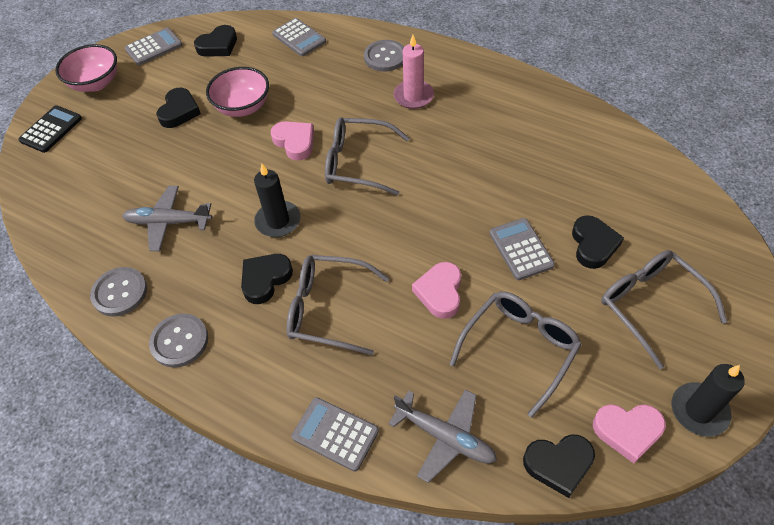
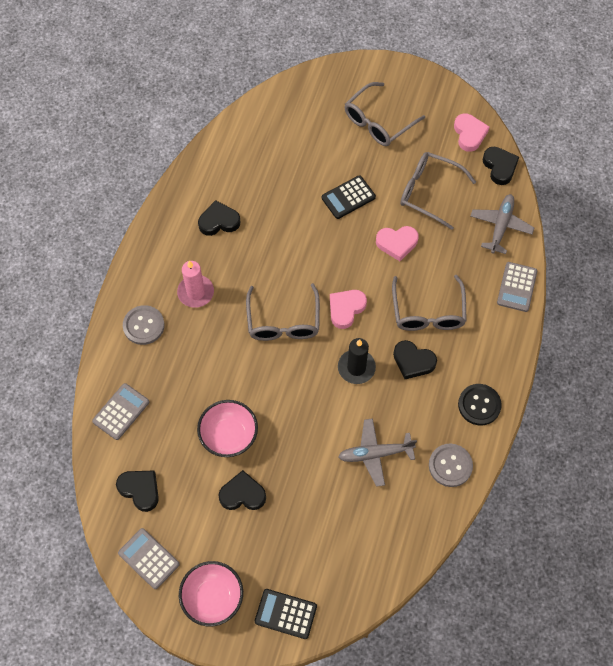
camera: 105 degrees left, 10 degrees up
grey plane [122,186,212,251] -> grey plane turned 90 degrees clockwise [338,418,417,487]
grey button [149,313,208,368] -> black button [458,384,502,425]
pink heart [271,121,314,161] -> pink heart moved to [330,290,367,329]
grey calculator [489,218,555,280] -> black calculator [322,175,376,219]
black heart [572,215,624,269] -> black heart moved to [198,200,240,236]
black candle [671,364,745,437] -> none

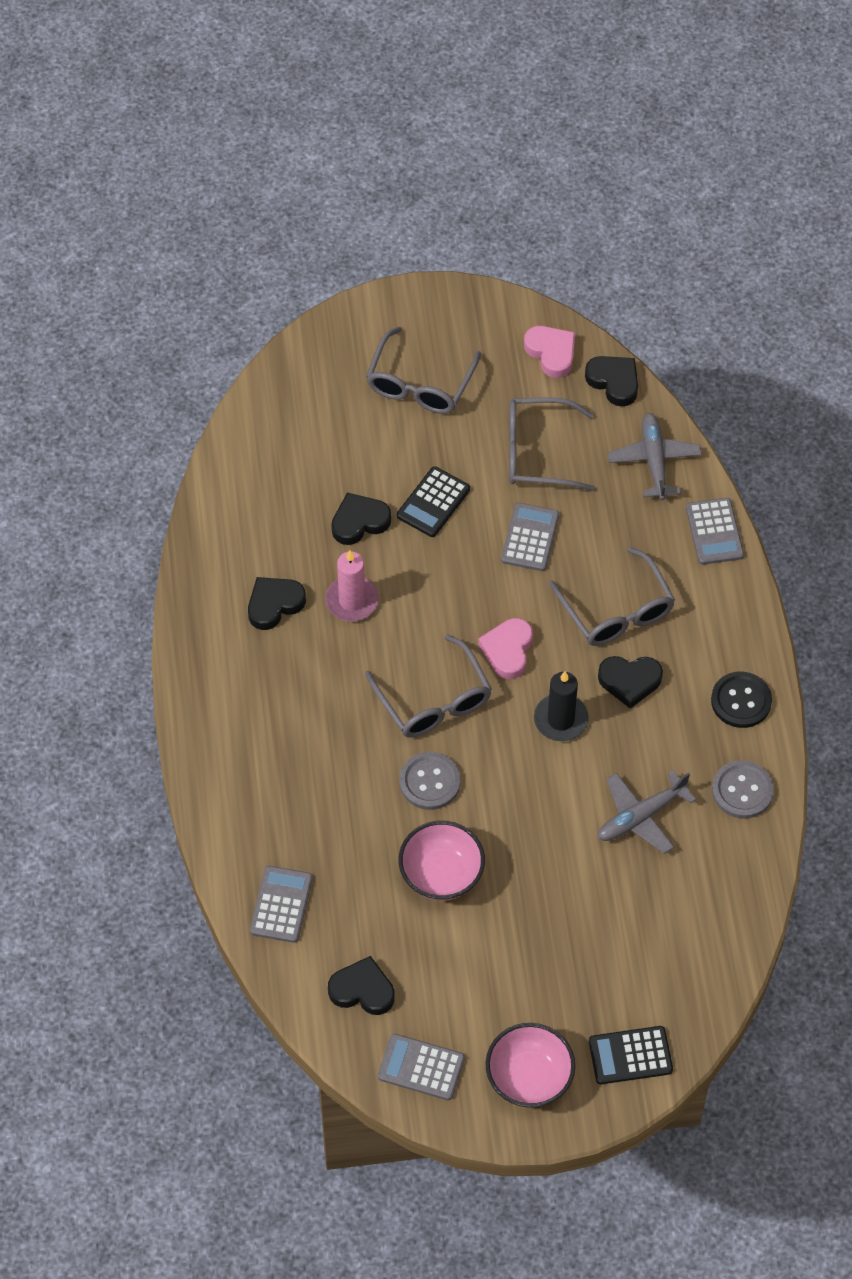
camera: 25 degrees left, 5 degrees down
grey button [123,305,165,345] -> grey button moved to [399,752,461,810]
pink candle [177,261,214,308] -> pink candle moved to [325,550,379,621]
black heart [218,470,266,510] -> black heart moved to [331,493,391,545]
pink heart [376,226,419,261] -> grey calculator [501,503,559,571]

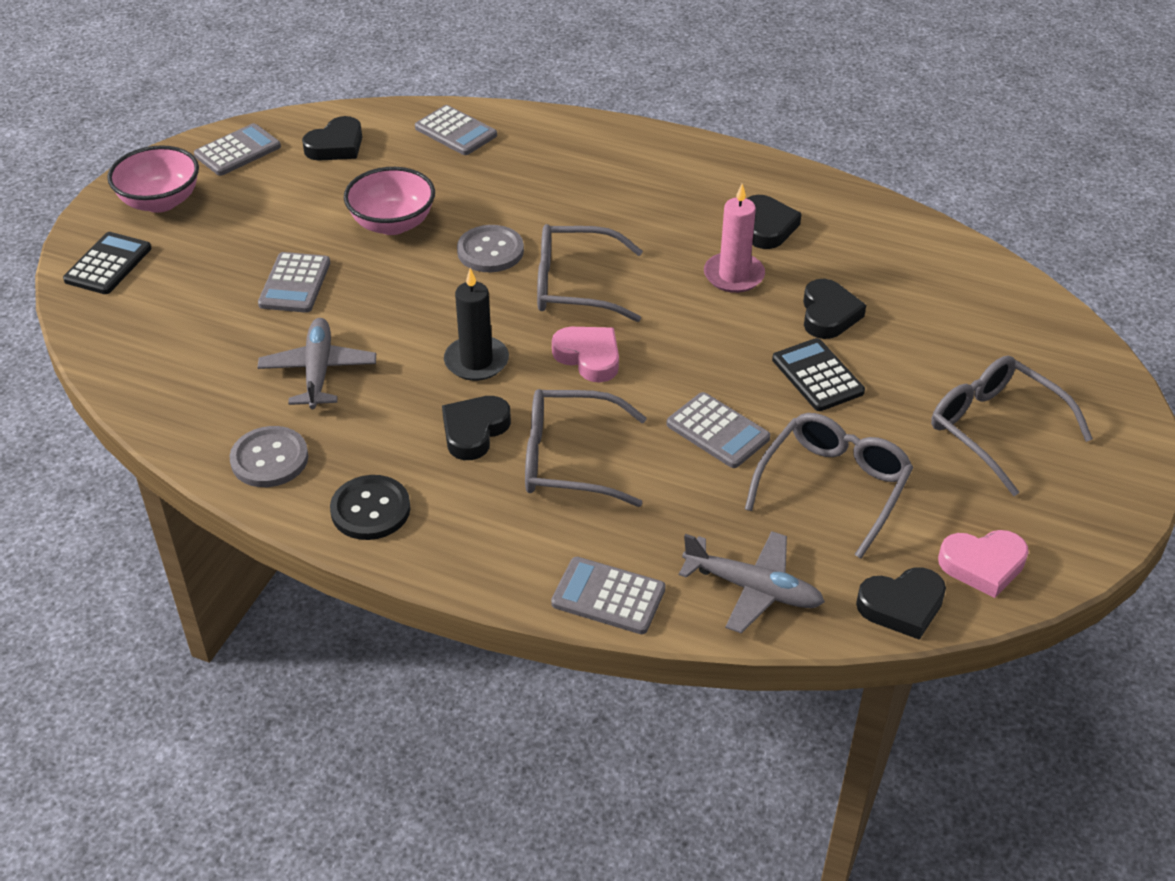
camera: 120 degrees right, 15 degrees down
none -> grey calculator [258,252,330,313]

